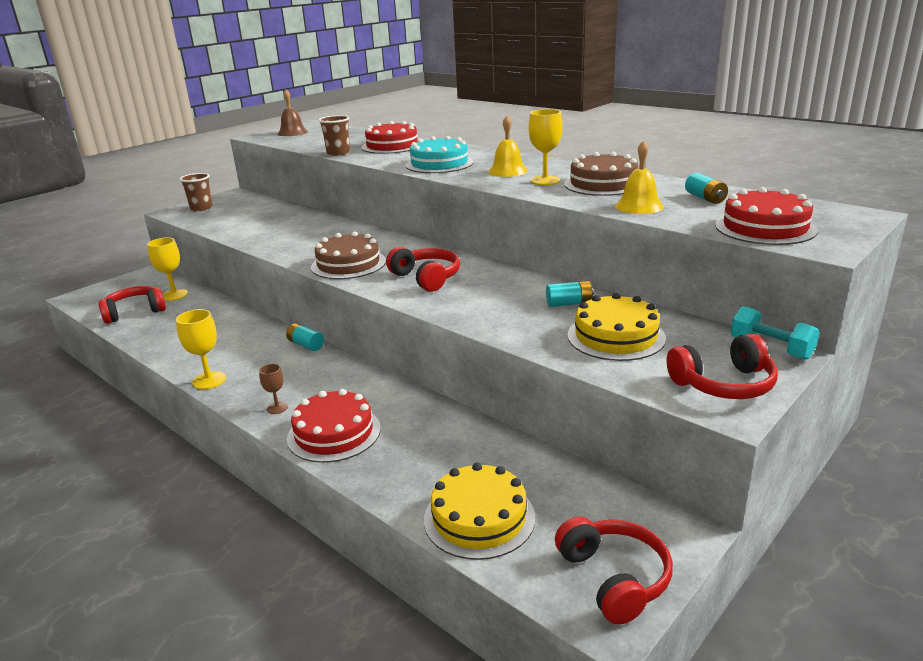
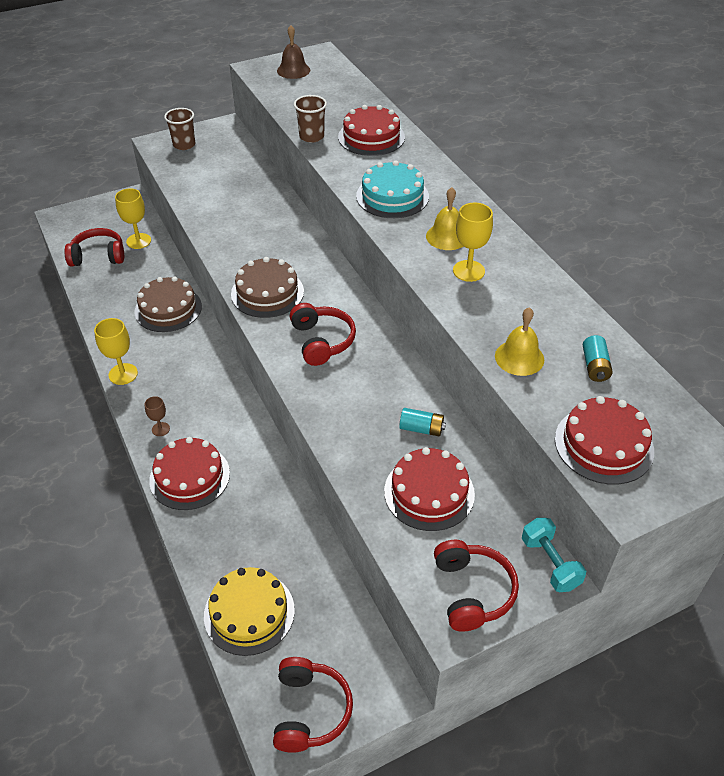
camera: 20 degrees right, 20 degrees up
turquoise battery [286,323,324,351] -> none
brown cake [564,152,638,196] -> brown cake moved to [134,276,202,332]
yellow cake [567,293,666,361] -> red cake [384,447,475,531]
red headphones [666,334,778,399] -> red headphones turned 105 degrees counterclockwise [434,540,519,632]

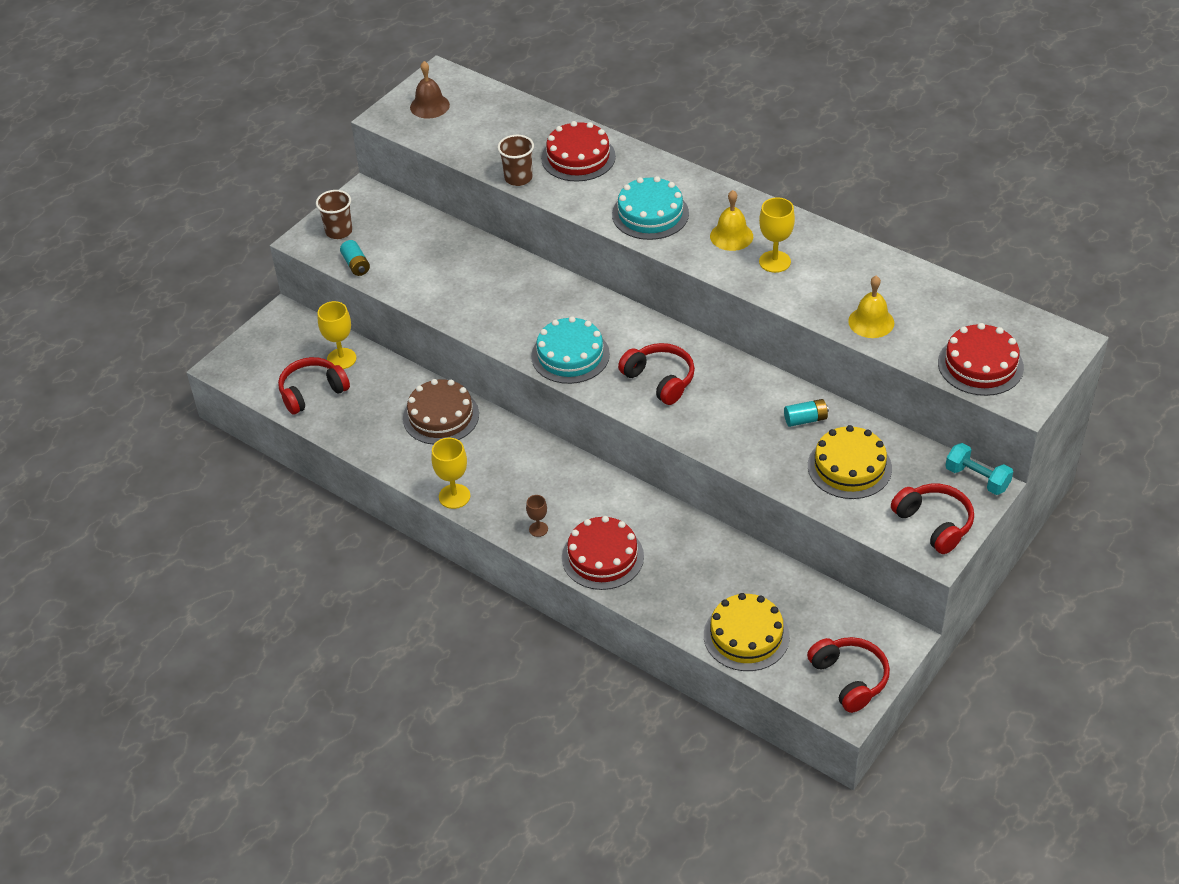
camera: 25 degrees left, 0 degrees up
brown cake [231,257,304,318] -> turquoise cake [531,316,610,384]
red cake [384,447,475,531] -> yellow cake [808,425,892,499]
turquoise battery [583,335,613,382] -> turquoise battery moved to [340,240,370,276]

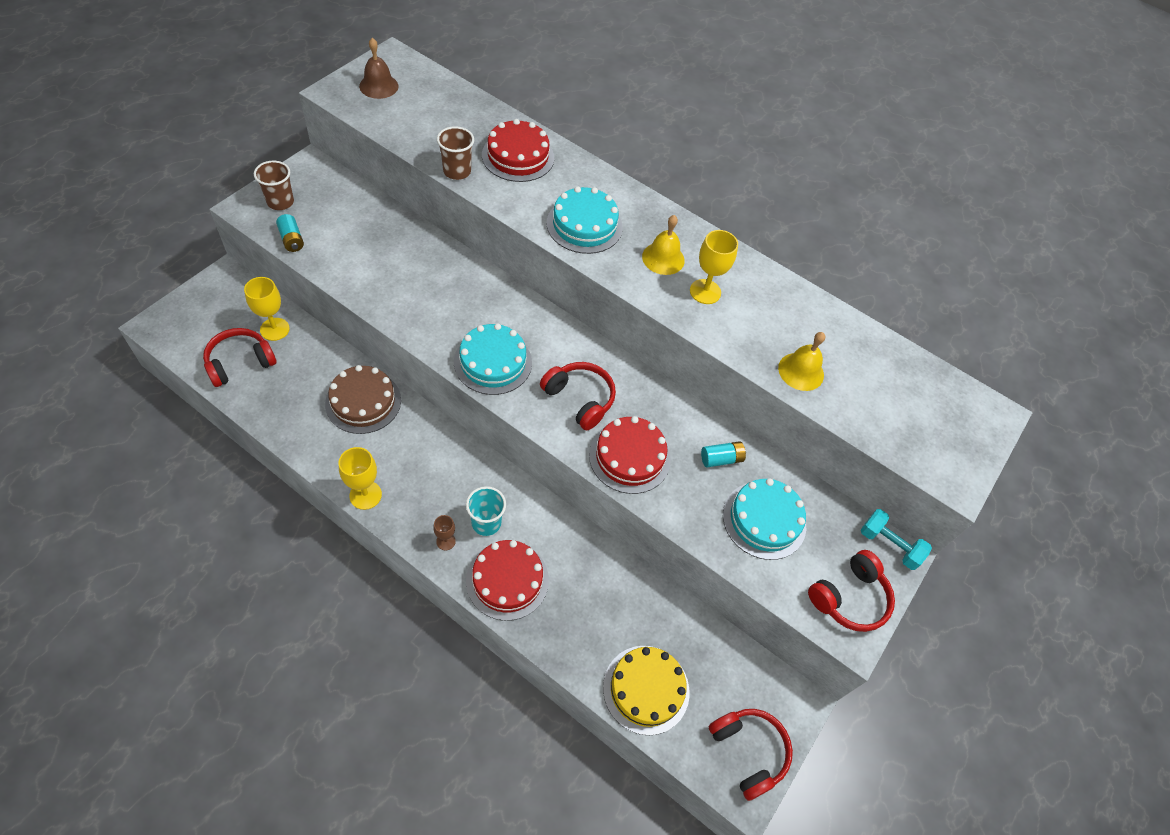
camera: 10 degrees left, 10 degrees up
yellow cake [808,425,892,499] -> turquoise cake [723,479,806,560]
red headphones [891,484,974,554] -> red headphones turned 90 degrees clockwise [808,550,895,632]
red cake [938,323,1024,396] -> red cake moved to [589,416,671,494]
none -> turquoise cup [466,486,506,536]

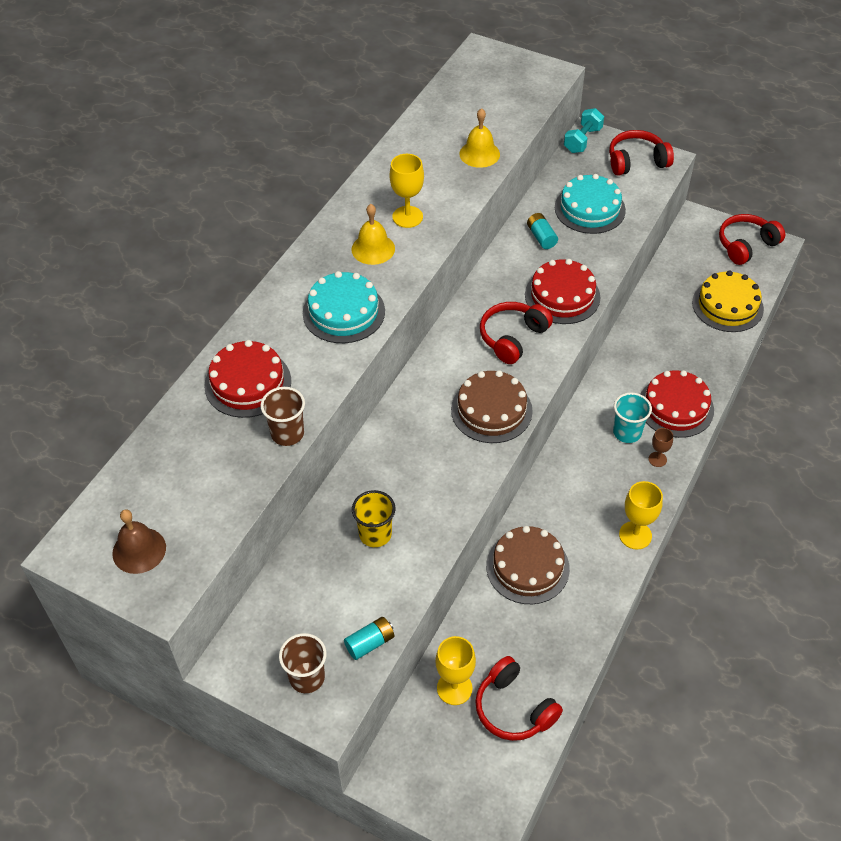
camera: 90 degrees left, 5 degrees down
turquoise cake [454,323,532,395] -> brown cake [451,370,533,443]
red headphones [808,550,895,632] -> red headphones turned 60 degrees counterclockwise [609,130,674,176]
none -> yellow cup [352,490,395,547]

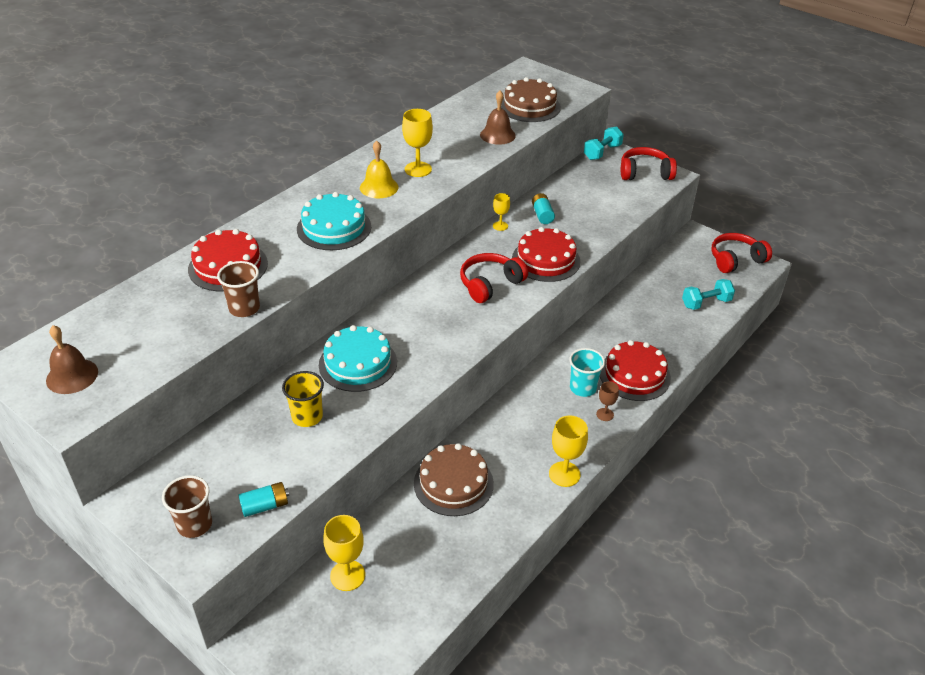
camera: 10 degrees right, 10 degrees down
brown cake [451,370,533,443] -> brown cake moved to [501,77,561,122]
yellow bell [459,108,500,168] -> brown bell [480,91,516,145]
red headphones [475,656,563,741] -> none
turquoise cake [555,174,626,234] -> turquoise cake moved to [319,325,397,392]
yellow cake [692,270,764,332] -> turquoise dumbbell [682,279,735,310]
none -> yellow goblet [493,193,510,231]

